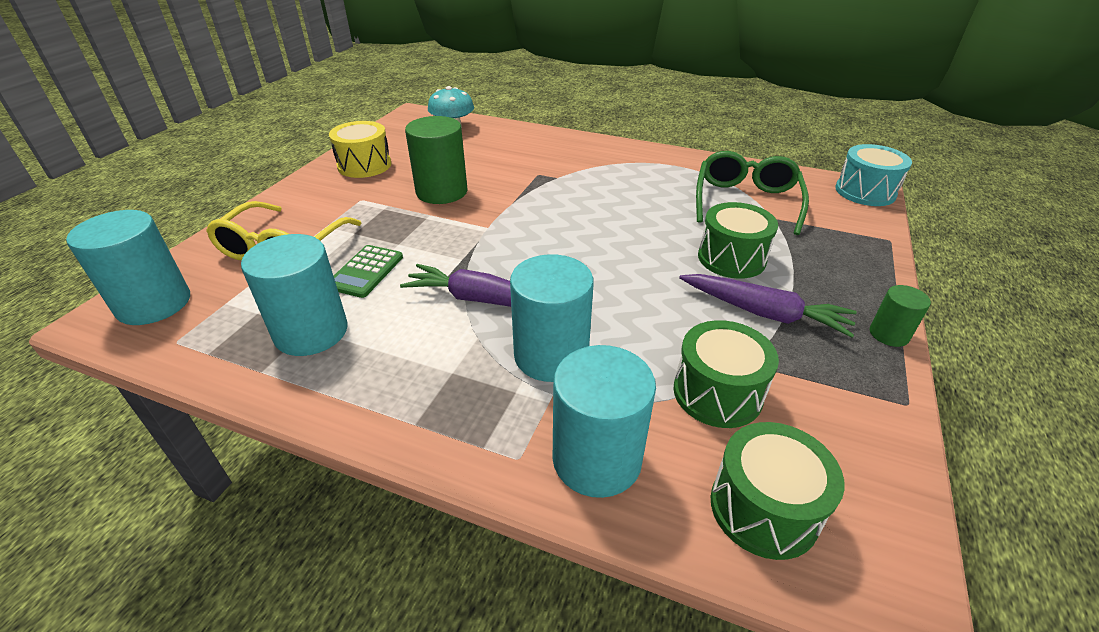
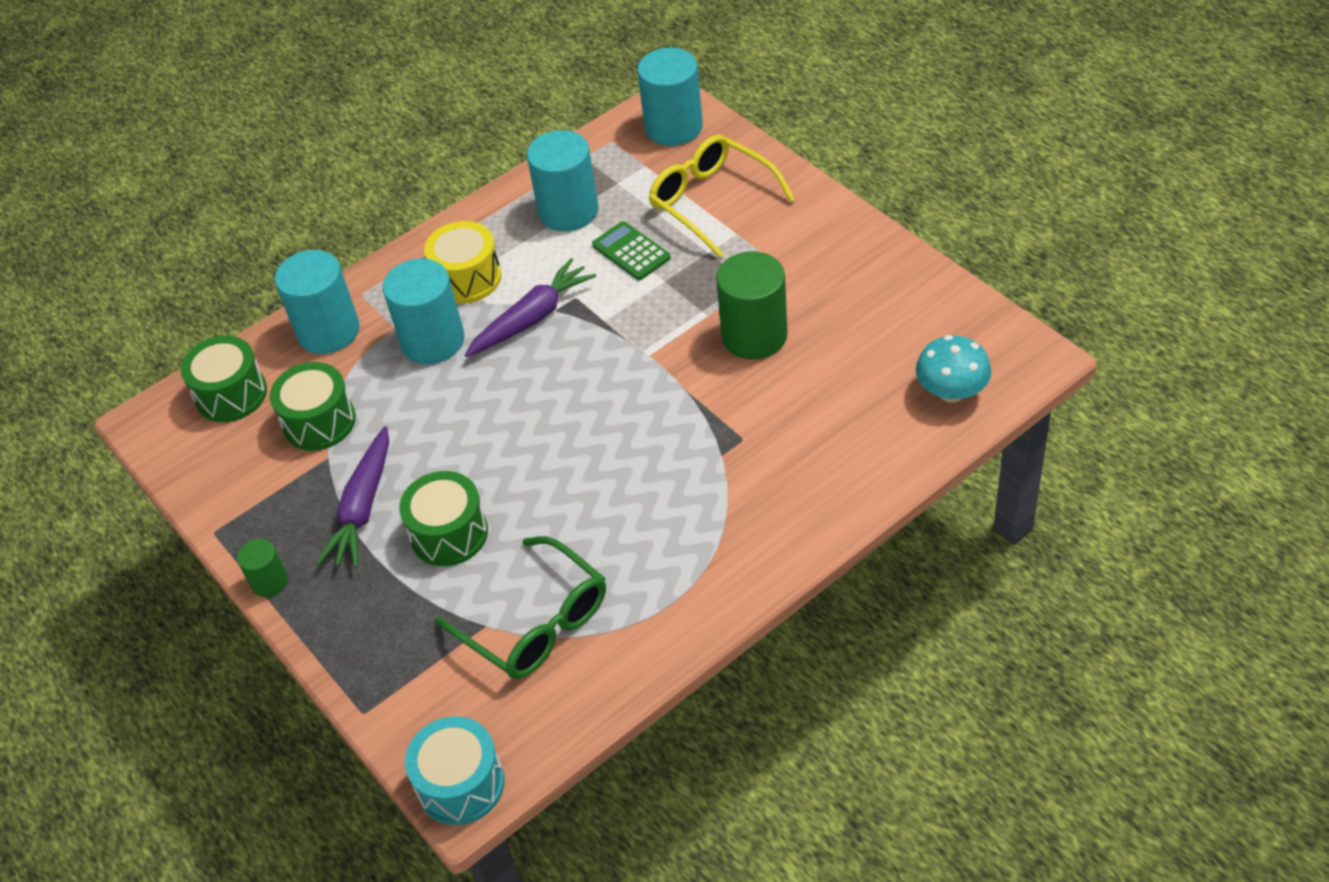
camera: 125 degrees right, 10 degrees up
yellow drum [329,121,391,178] -> yellow drum moved to [424,221,501,303]
purple carrot [679,274,857,338] -> purple carrot turned 45 degrees counterclockwise [317,426,389,568]

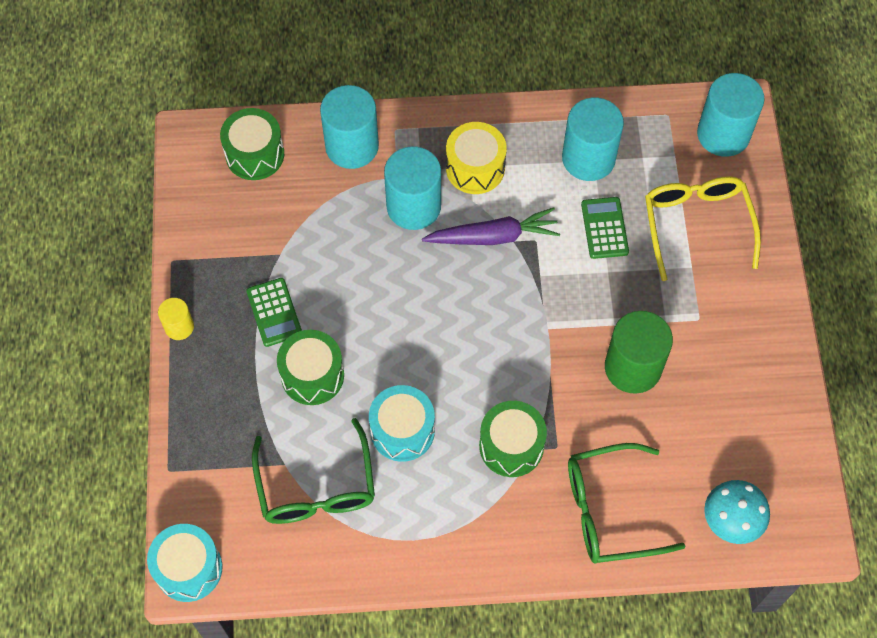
camera: 30 degrees right, 15 degrees up
green cylinder [237,539,288,597] -> yellow cylinder [158,298,194,340]
green drum [270,362,356,451] -> green drum moved to [479,401,547,477]
purple carrot [317,426,389,568] -> green calculator [246,278,302,347]
none -> turquoise drum [369,385,435,462]
none -> green glasses [568,443,685,563]

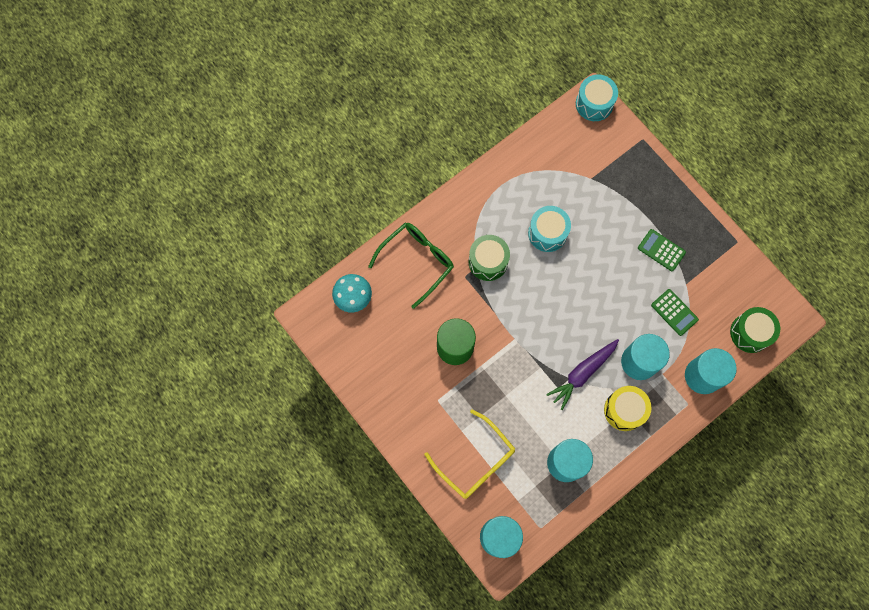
camera: 145 degrees right, 10 degrees up
yellow cylinder [158,298,194,340] -> none
green glasses [252,418,375,524] -> none
green drum [277,330,344,405] -> none
green calculator [581,197,629,259] -> green calculator moved to [651,289,699,336]

